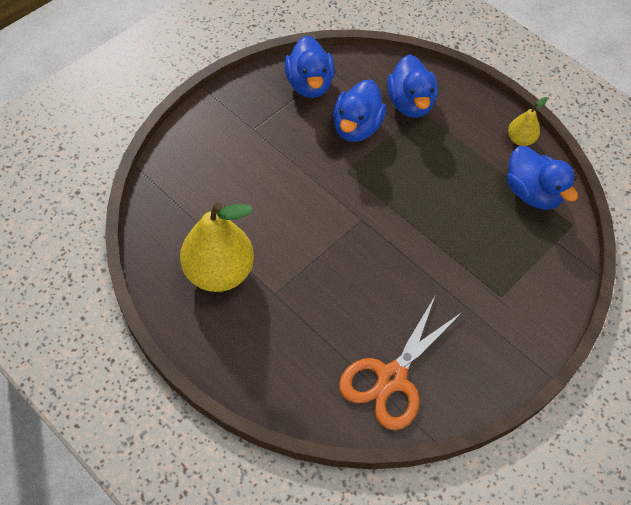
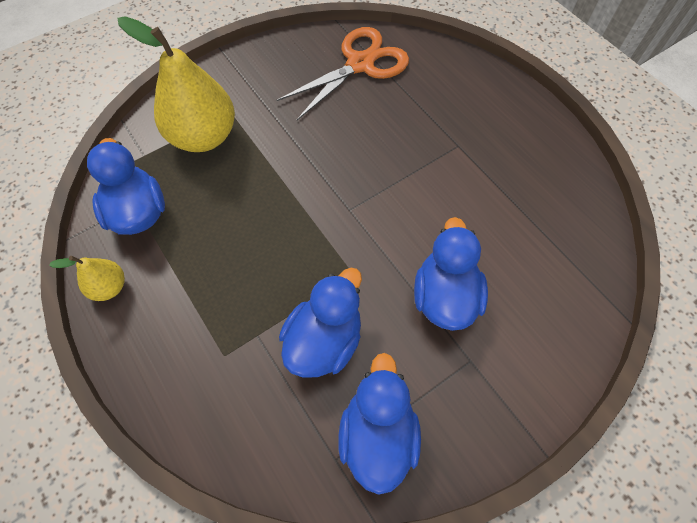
camera: 165 degrees left, 5 degrees up
yellow pear [180,203,254,292] -> yellow pear moved to [118,16,235,152]
blue duck [387,54,438,118] -> blue duck moved to [414,217,488,331]

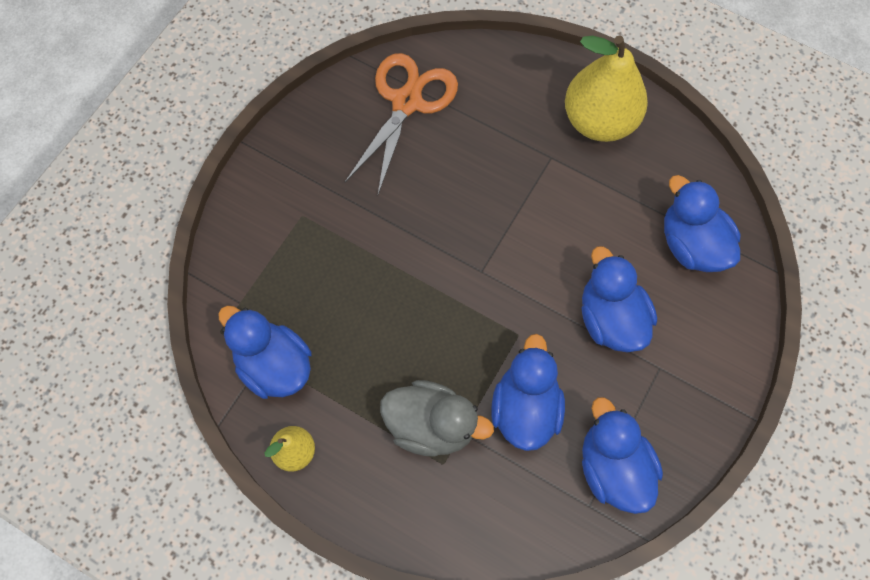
camera: 25 degrees left, 5 degrees up
yellow pear [118,16,235,152] -> yellow pear moved to [565,35,648,142]
none -> grey duck [380,380,494,456]
none -> blue duck [664,175,740,272]

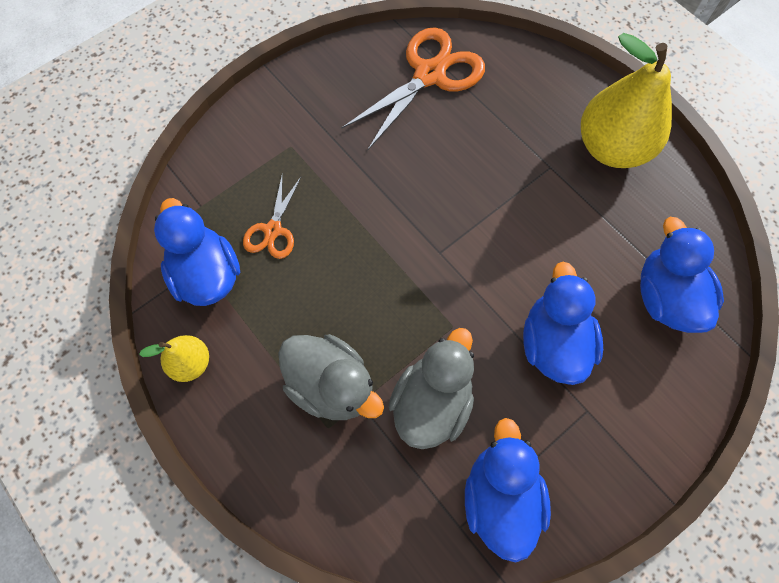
camera: 20 degrees right, 0 degrees up
blue duck [491,334,565,451] -> grey duck [389,328,474,449]
none -> orange scissors [243,173,302,259]

